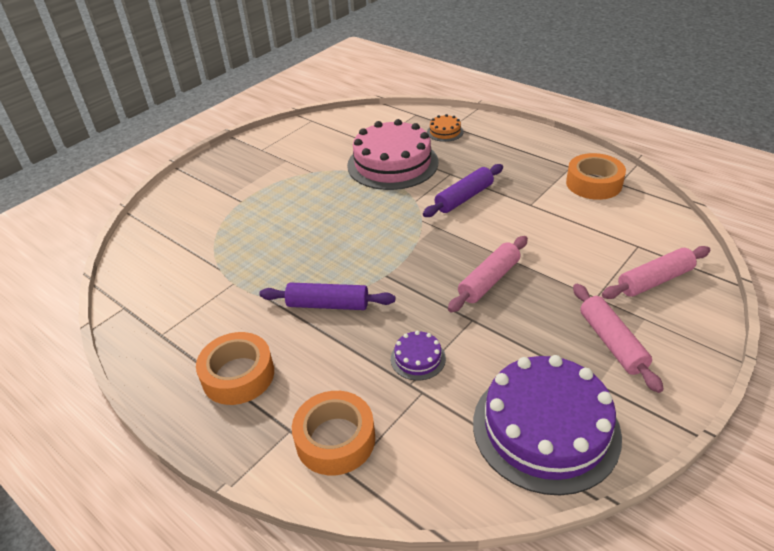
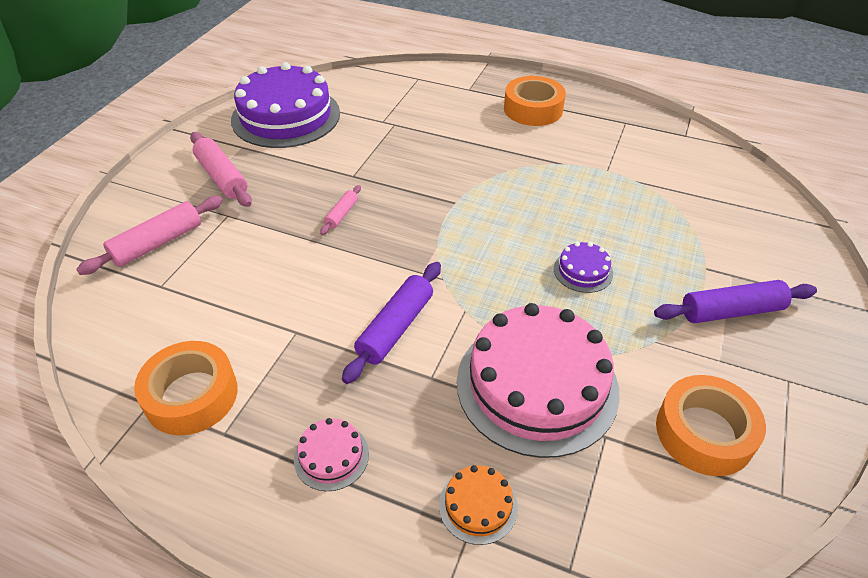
camera: 160 degrees right, 5 degrees up
purple rolling pin [259,282,395,310] -> purple rolling pin moved to [654,280,817,323]
orange tape [292,391,375,475] -> orange tape moved to [656,375,766,476]
purple cake [391,331,446,380] -> purple cake moved to [554,242,613,293]
pink rolling pin [448,236,528,313] -> pink rolling pin [320,185,361,235], size x0.54
none -> pink cake [294,418,369,491]

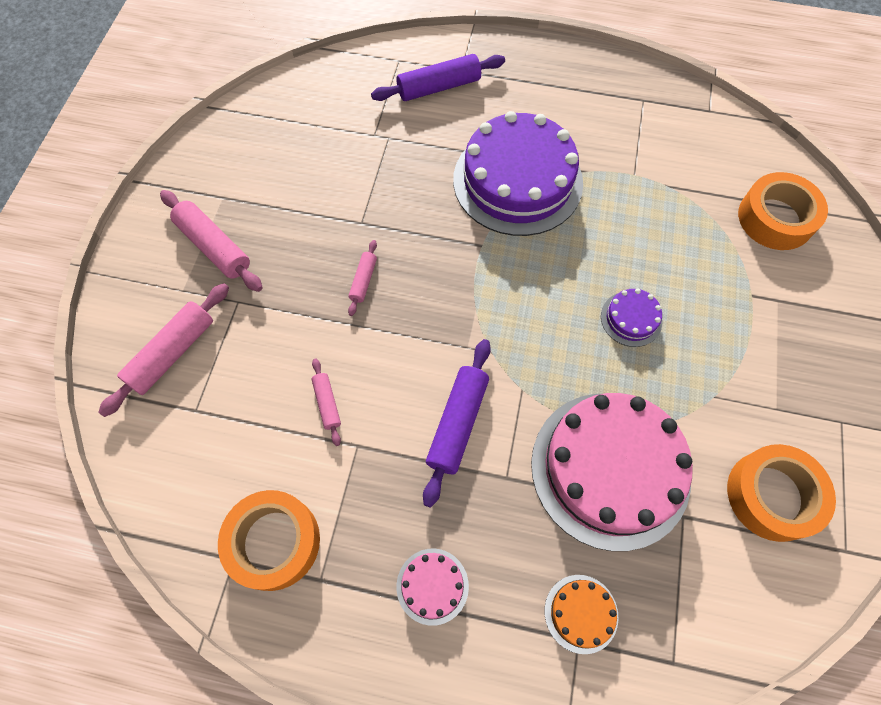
camera: 10 degrees left, 20 degrees up
purple cake [231,62,340,148] -> purple cake moved to [453,111,583,236]
orange tape [504,76,566,126] -> orange tape moved to [738,172,828,250]
purple rolling pin [654,280,817,323] -> purple rolling pin moved to [371,54,505,101]
none -> pink rolling pin [311,358,341,446]

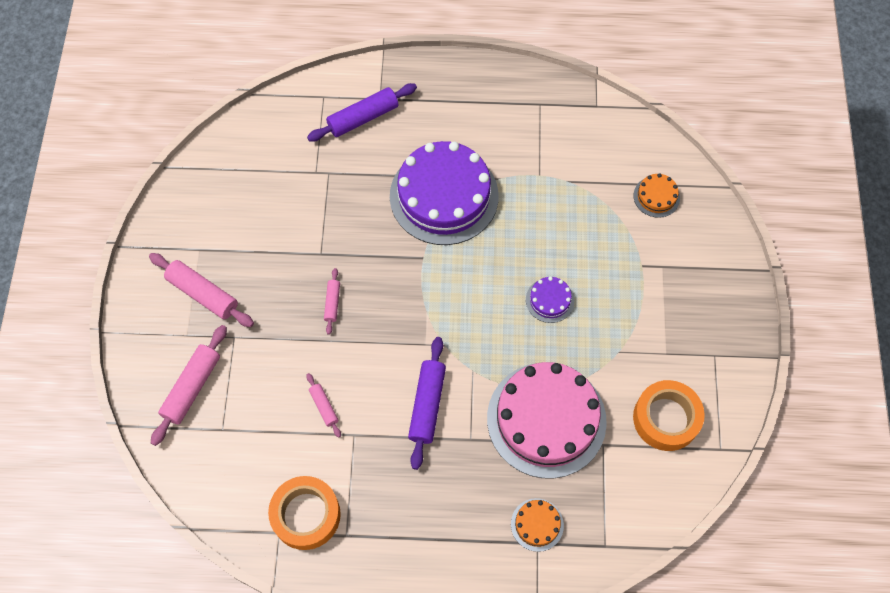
camera: 10 degrees left, 0 degrees up
pink cake [397,549,469,626] -> none
orange tape [738,172,828,250] -> orange cake [633,173,680,218]

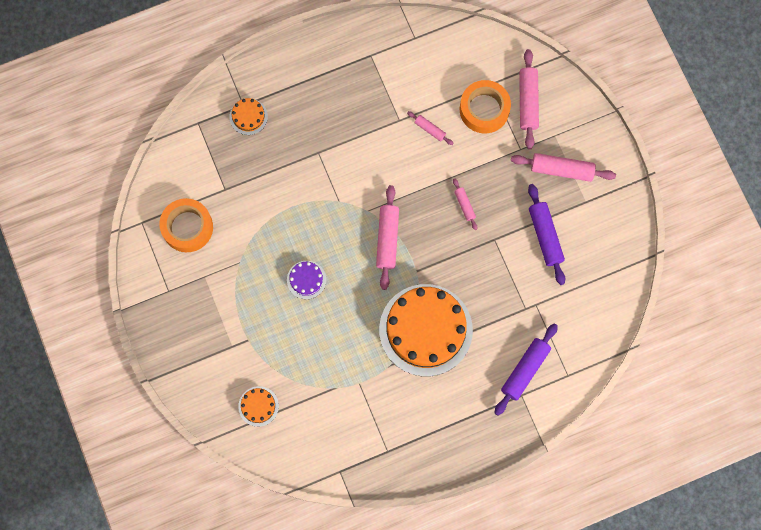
camera: 155 degrees right, 10 degrees up
orange tape [268,476,341,550] -> orange tape moved to [460,80,511,133]
purple cake [390,141,499,245] -> orange cake [379,284,473,376]
purple rolling pin [408,337,446,470] -> purple rolling pin moved to [528,184,565,285]
pink cake [487,362,607,479] -> none
none -> pink rolling pin [376,185,399,290]

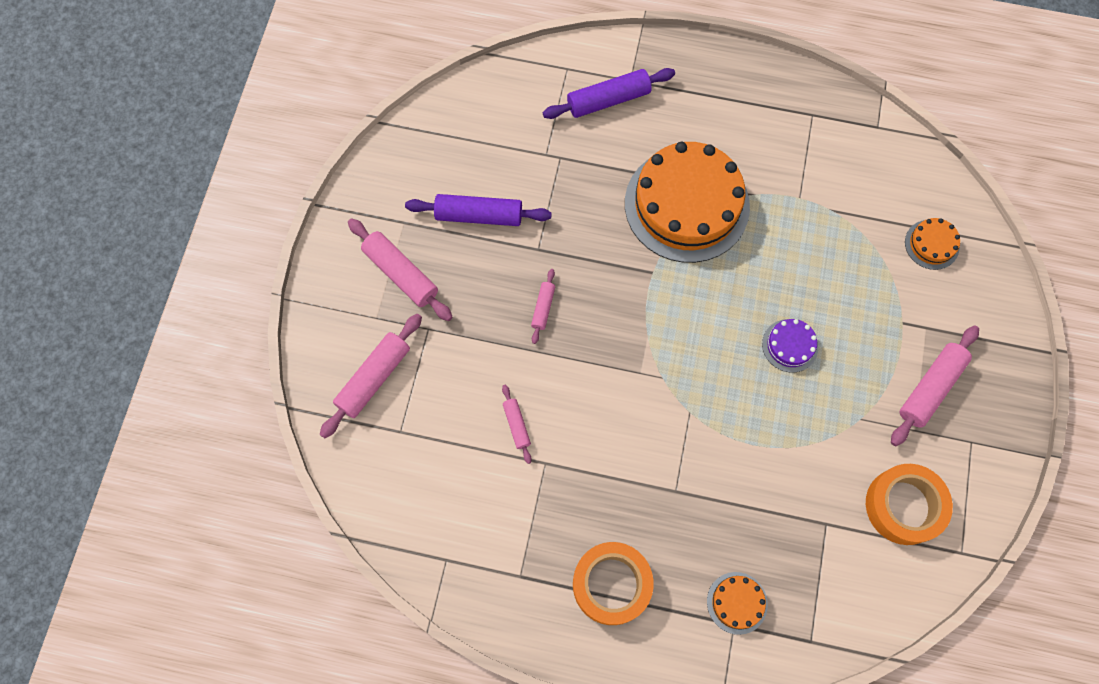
camera: 145 degrees left, 5 degrees down
pink rolling pin [376,185,399,290] -> pink rolling pin moved to [891,325,979,446]
orange tape [460,80,511,133] -> orange tape moved to [573,542,654,625]
purple rolling pin [528,184,565,285] -> purple rolling pin turned 75 degrees clockwise [405,194,552,226]

